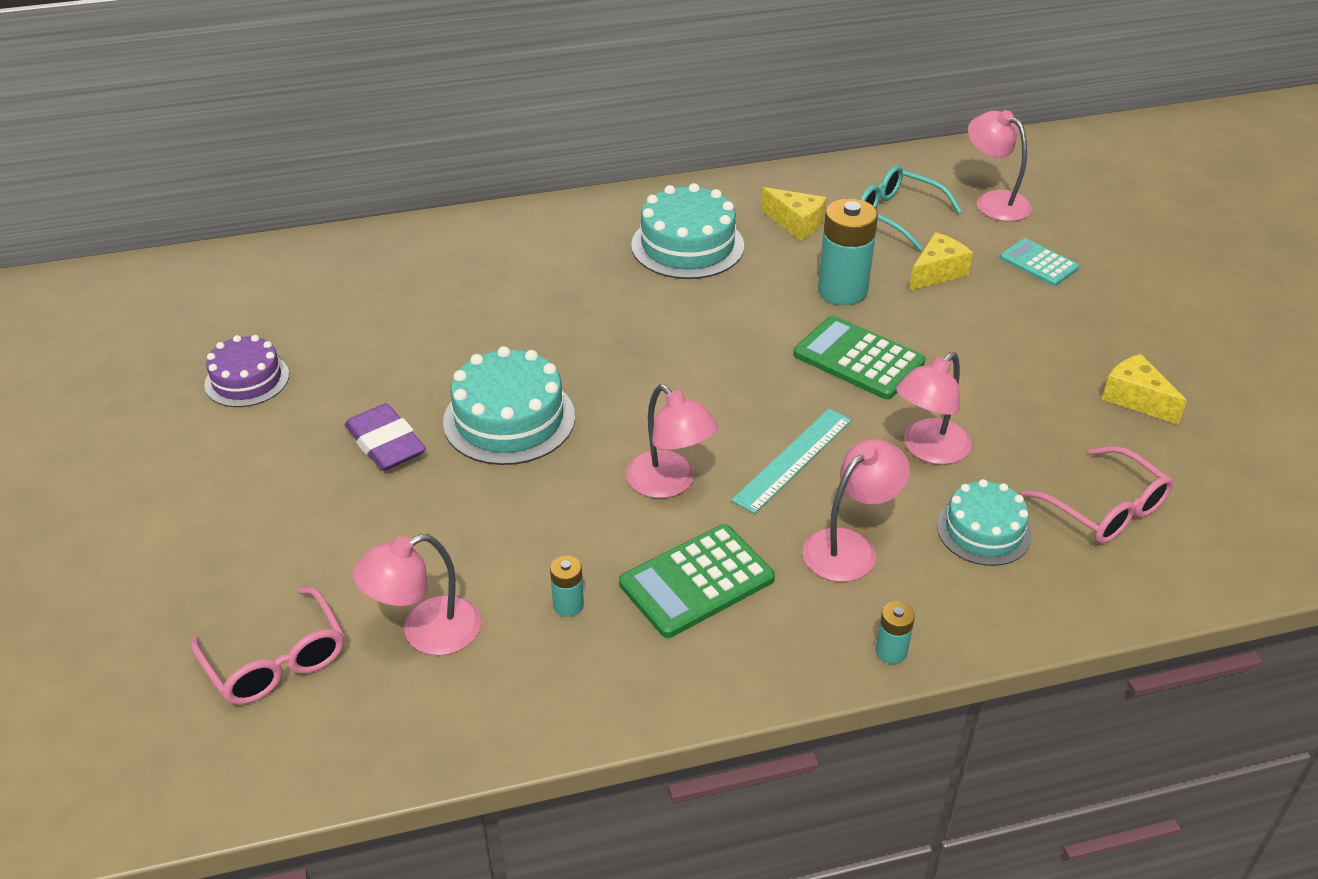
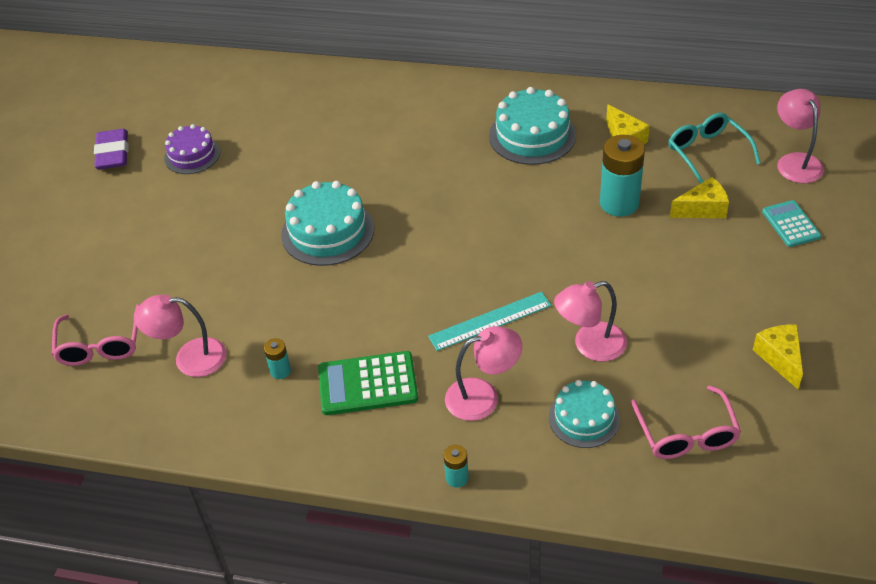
camera: 30 degrees right, 5 degrees up
purple eraser [345,403,426,471] -> purple eraser moved to [94,129,129,170]
pink lamp [626,384,718,498] -> none
green calculator [793,316,925,399] -> none

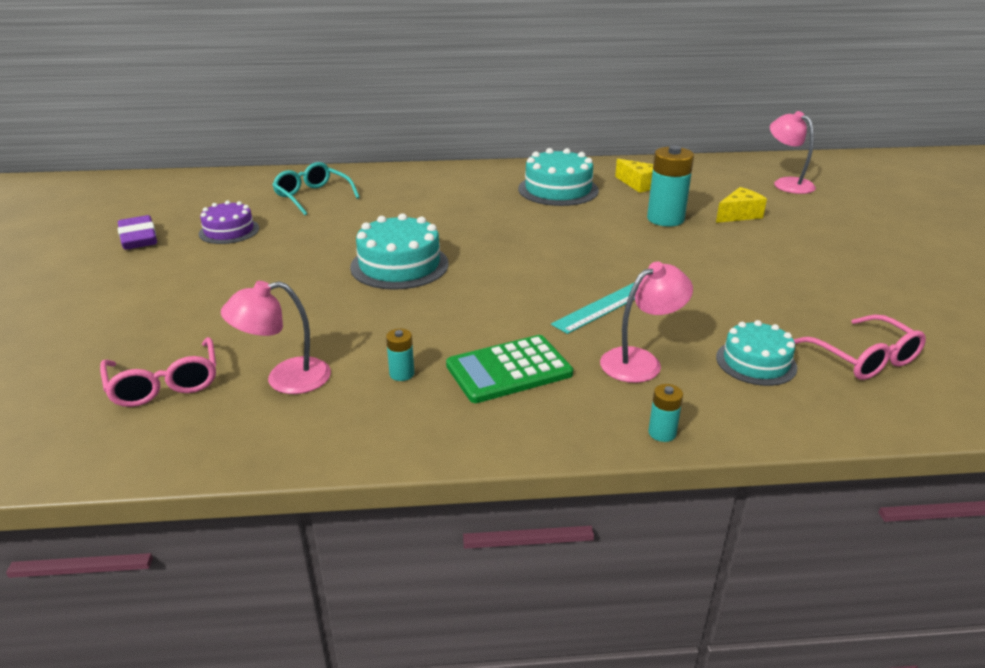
camera: 20 degrees left, 15 degrees down
pink lamp [554,281,627,362] -> none
turquoise glasses [668,113,761,184] -> turquoise glasses moved to [272,162,360,215]
yellow cheese [753,325,803,389] -> none
turquoise calculator [762,200,821,247] -> none

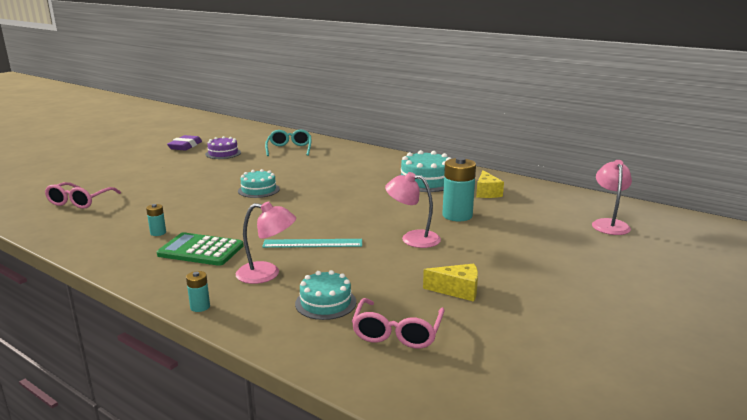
camera: 40 degrees right, 10 degrees down
pink lamp [221,281,331,394] -> pink lamp moved to [385,172,441,248]
turquoise cake [350,213,449,290] -> turquoise cake [238,169,280,198], size x0.65
yellow cheese [716,187,767,223] -> yellow cheese moved to [423,263,478,302]

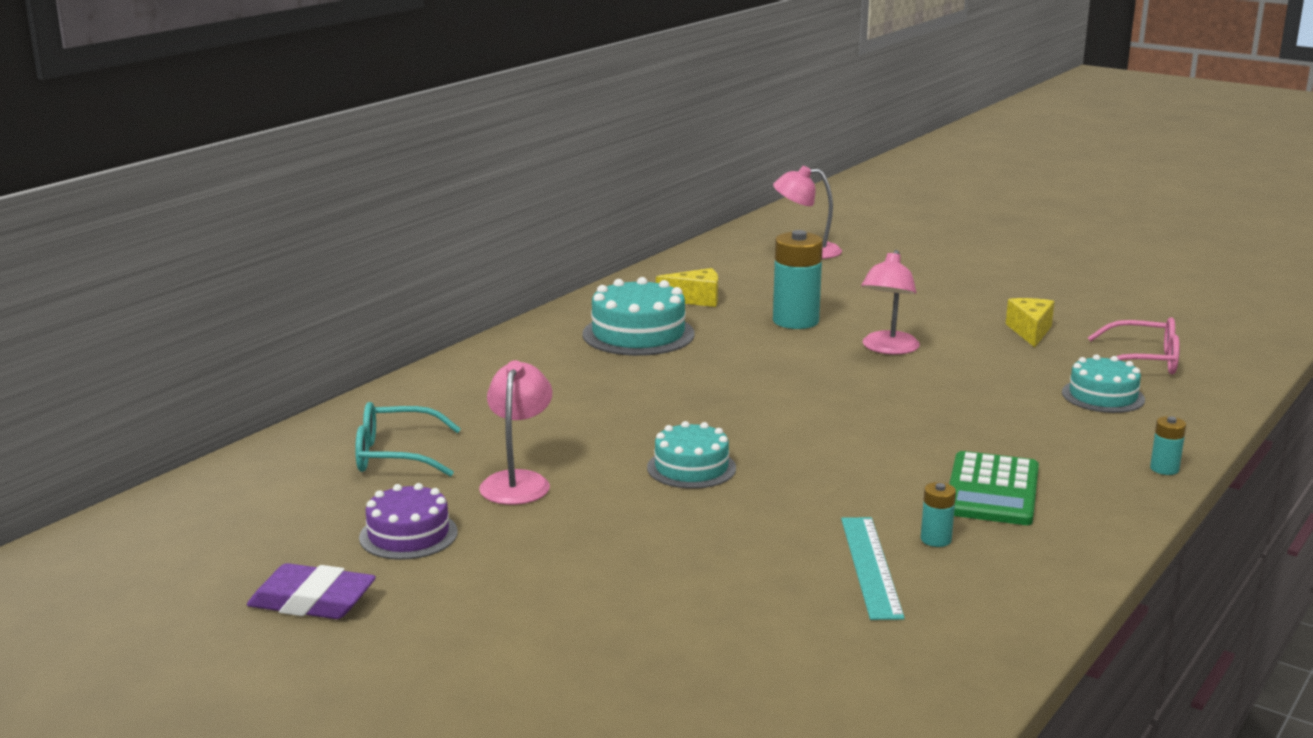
camera: 90 degrees left, 0 degrees up
pink glasses [45,182,121,209] -> none
pink lamp [236,201,296,284] -> pink lamp moved to [479,360,552,505]
turquoise ruler [262,239,362,248] -> turquoise ruler moved to [841,517,905,620]

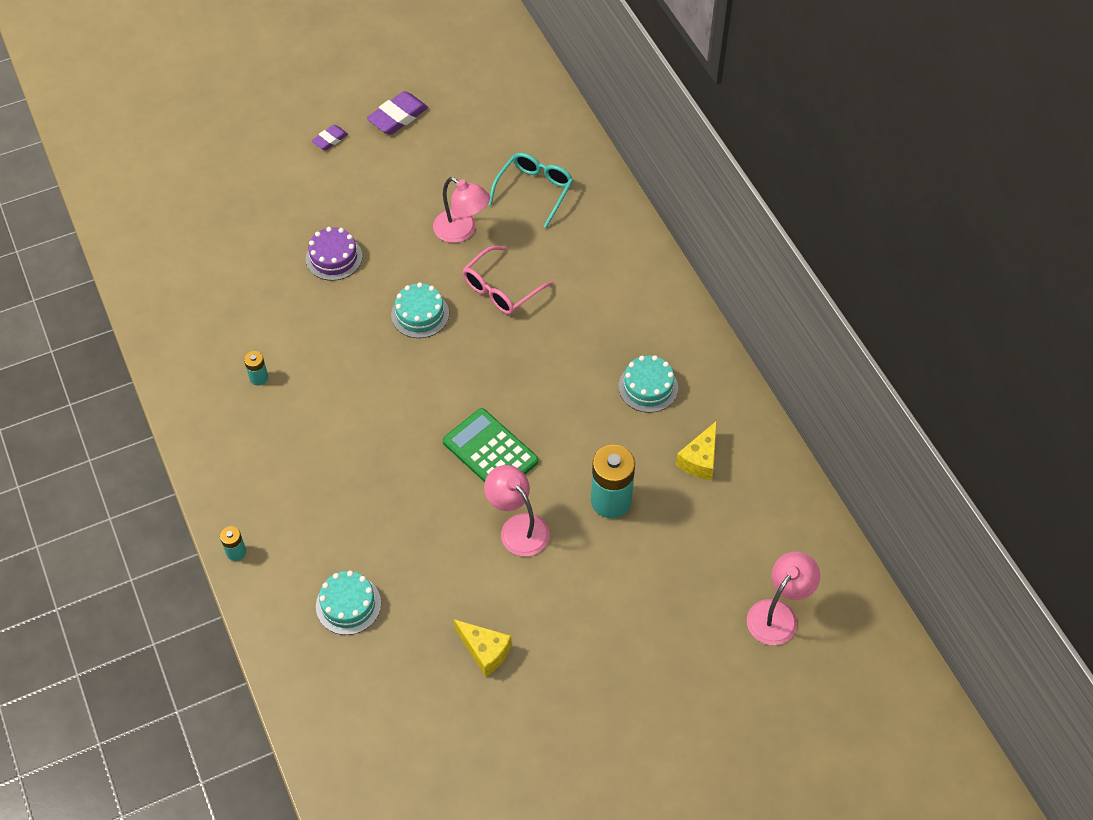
camera: 120 degrees right, 35 degrees up
purple cake [359,483,458,560] -> purple cake moved to [306,227,363,281]
turquoise cake [583,277,695,356] -> turquoise cake [618,355,678,413], size x0.65
turquoise ruler [841,517,905,620] -> none
green calculator [949,451,1039,525] -> green calculator moved to [443,408,539,482]
pink glasses [1088,317,1180,374] -> pink glasses moved to [462,246,553,315]
none -> purple eraser [311,125,348,150]

